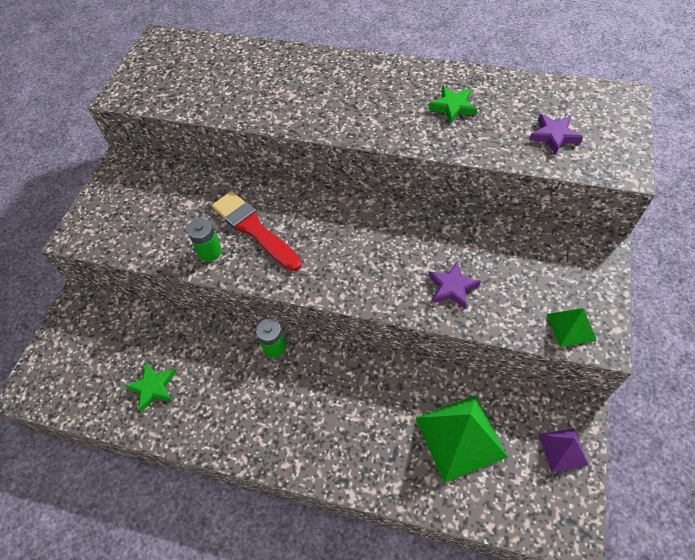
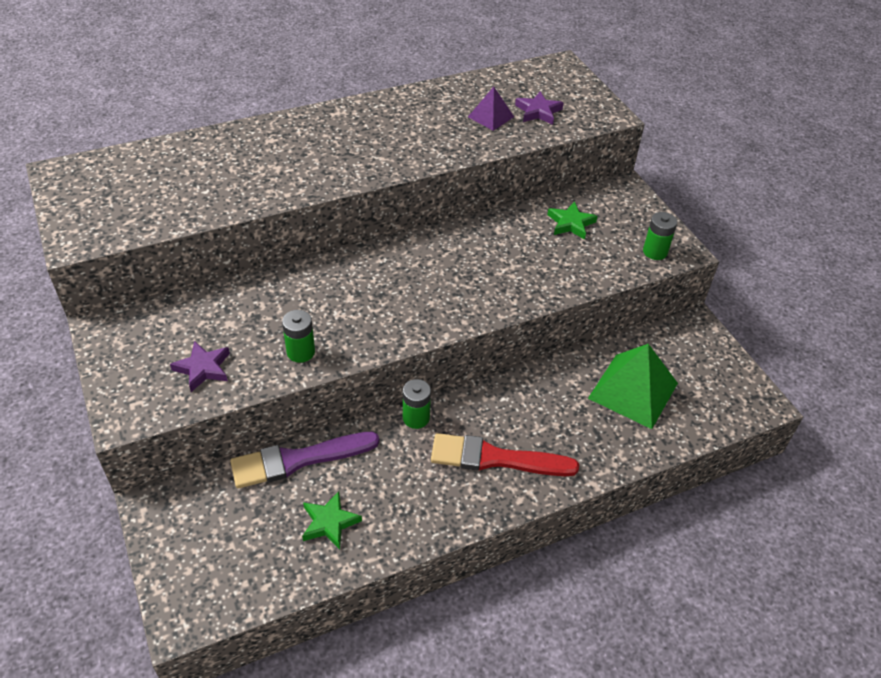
camera: 45 degrees left, 10 degrees down
red brush [212,191,302,271] -> red brush moved to [431,433,579,476]
green star [429,86,477,124] -> green star moved to [547,201,598,240]
purple star [429,261,481,310] -> purple star moved to [170,341,230,392]
purple pyramid [539,428,588,472] -> purple pyramid moved to [468,87,514,131]
green pyramid [547,308,597,347] -> green battery [643,212,677,260]
none -> purple brush [230,432,379,489]

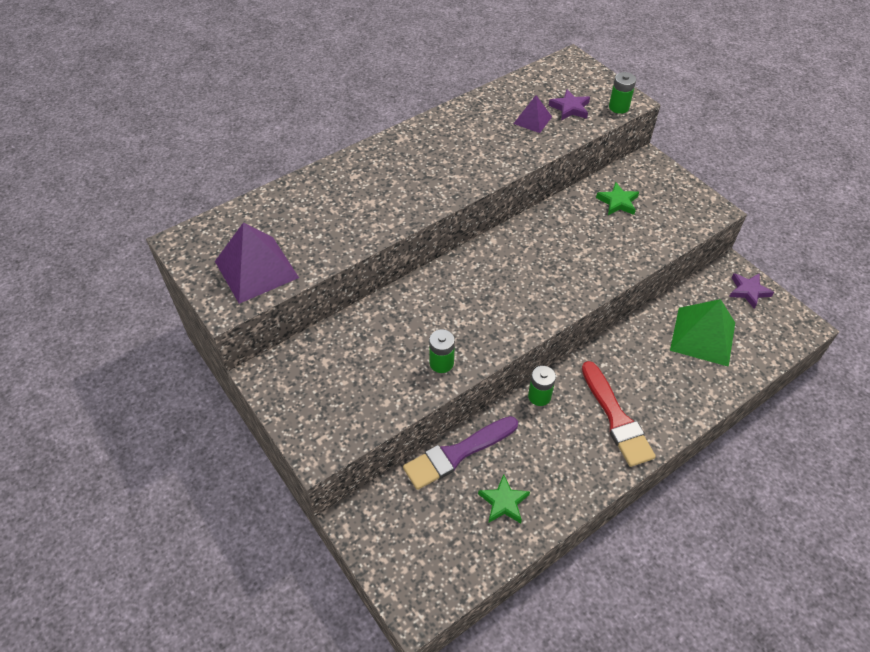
camera: 10 degrees left, 5 degrees up
purple star [170,341,230,392] -> purple star moved to [729,273,774,309]
red brush [431,433,579,476] -> red brush turned 105 degrees counterclockwise [582,361,656,467]
green battery [643,212,677,260] -> green battery moved to [609,72,636,114]
none -> purple pyramid [215,222,299,304]

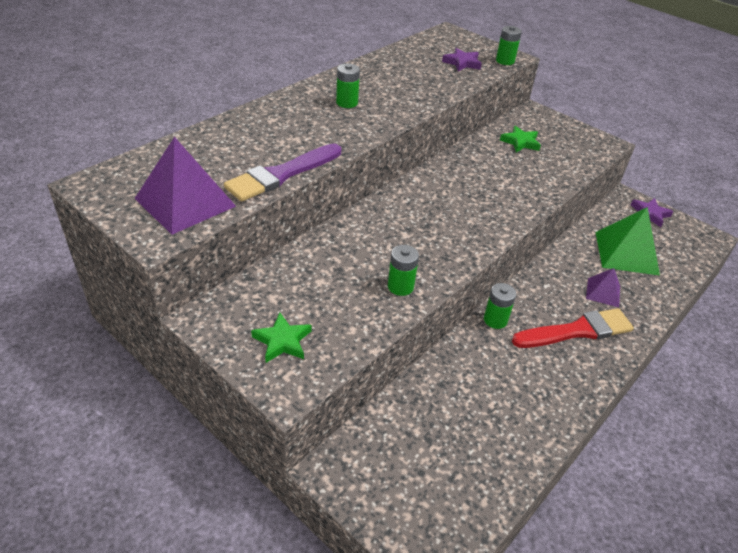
camera: 15 degrees left, 10 degrees down
purple brush [403,416,518,490] -> purple brush moved to [224,144,341,201]
green star [478,474,530,523] -> green star moved to [251,313,311,363]
purple pyramid [513,95,552,133] -> purple pyramid moved to [586,268,620,307]
red brush [582,361,656,467] -> red brush turned 75 degrees counterclockwise [512,308,634,348]
none -> green battery [336,64,360,108]

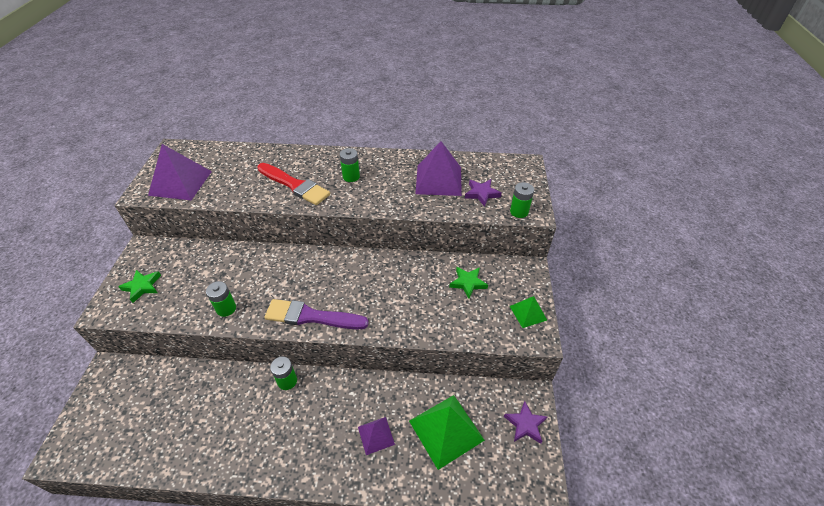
camera: 55 degrees right, 5 degrees up
purple brush [224,144,341,201] -> purple brush moved to [264,299,369,330]
red brush [512,308,634,348] -> red brush moved to [257,163,330,205]
none -> purple pyramid [415,141,462,196]
none -> green pyramid [510,296,547,328]

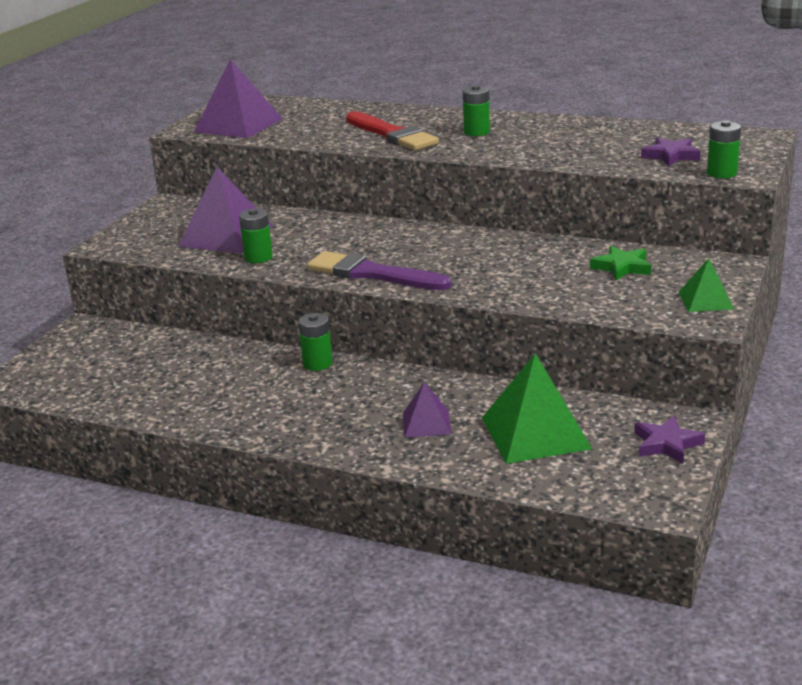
camera: 20 degrees right, 20 degrees down
green star [118,270,161,303] -> none
purple pyramid [415,141,462,196] -> purple pyramid moved to [178,167,273,254]

